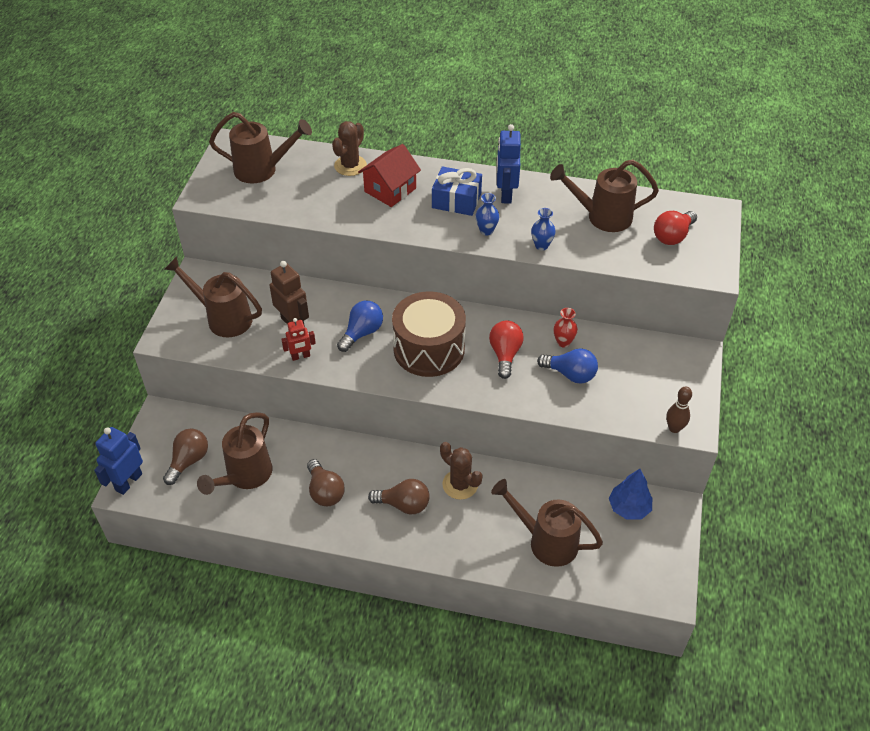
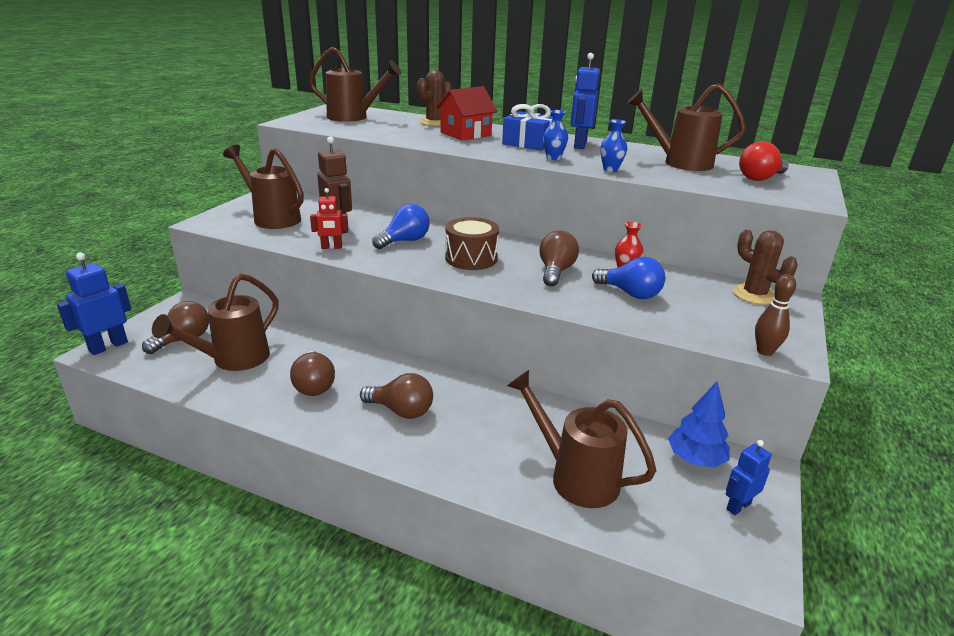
camera: 10 degrees right, 20 degrees down
brown drum [392,291,466,377] -> brown drum [445,217,499,270], size x0.65
brown cactus [440,442,482,500] -> brown cactus moved to [733,230,798,305]
red light bulb [489,321,523,379] -> brown light bulb [539,231,579,286]
none -> blue robot [726,440,772,515]

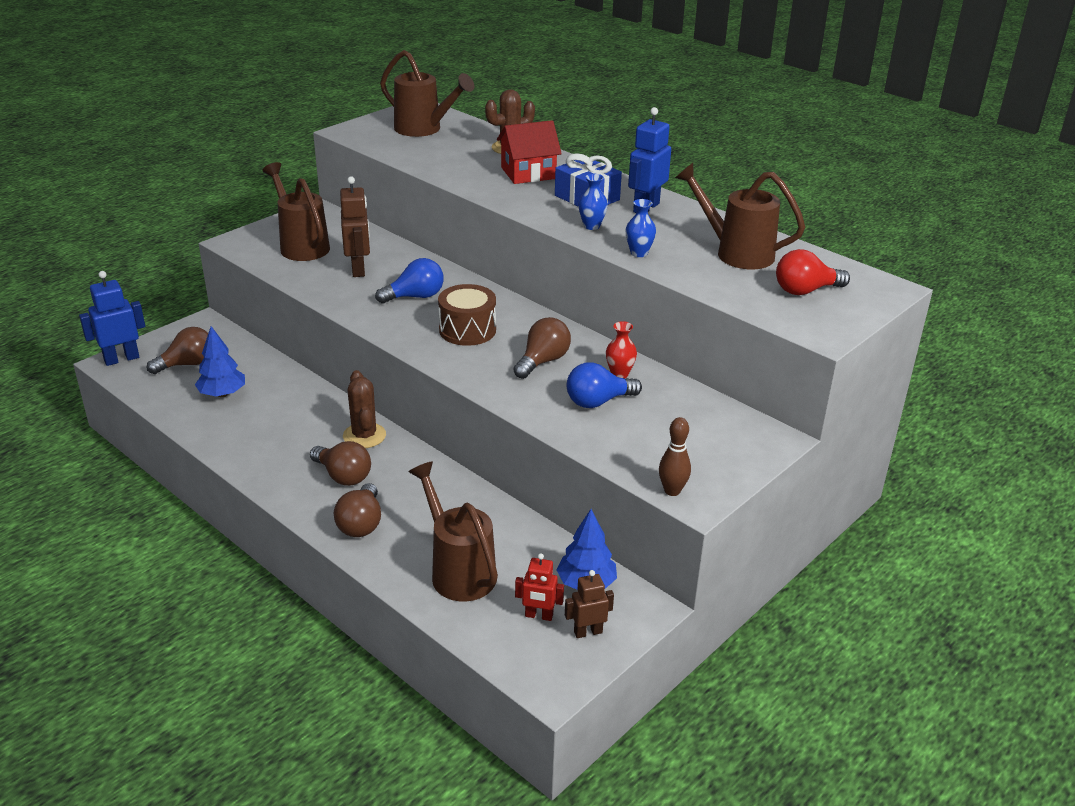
camera: 20 degrees right, 5 degrees up
brown watering can [152,273,279,371] -> blue tree [195,326,245,397]
brown light bulb [290,351,335,396] -> brown light bulb moved to [334,483,381,537]
red robot [310,188,348,249] -> red robot moved to [515,553,564,621]
blue light bulb [592,257,665,299] -> blue light bulb turned 105 degrees clockwise [567,363,642,408]
blue robot [726,440,772,515] -> brown robot [565,570,614,638]
brown cactus [733,230,798,305] -> brown cactus moved to [343,370,386,448]

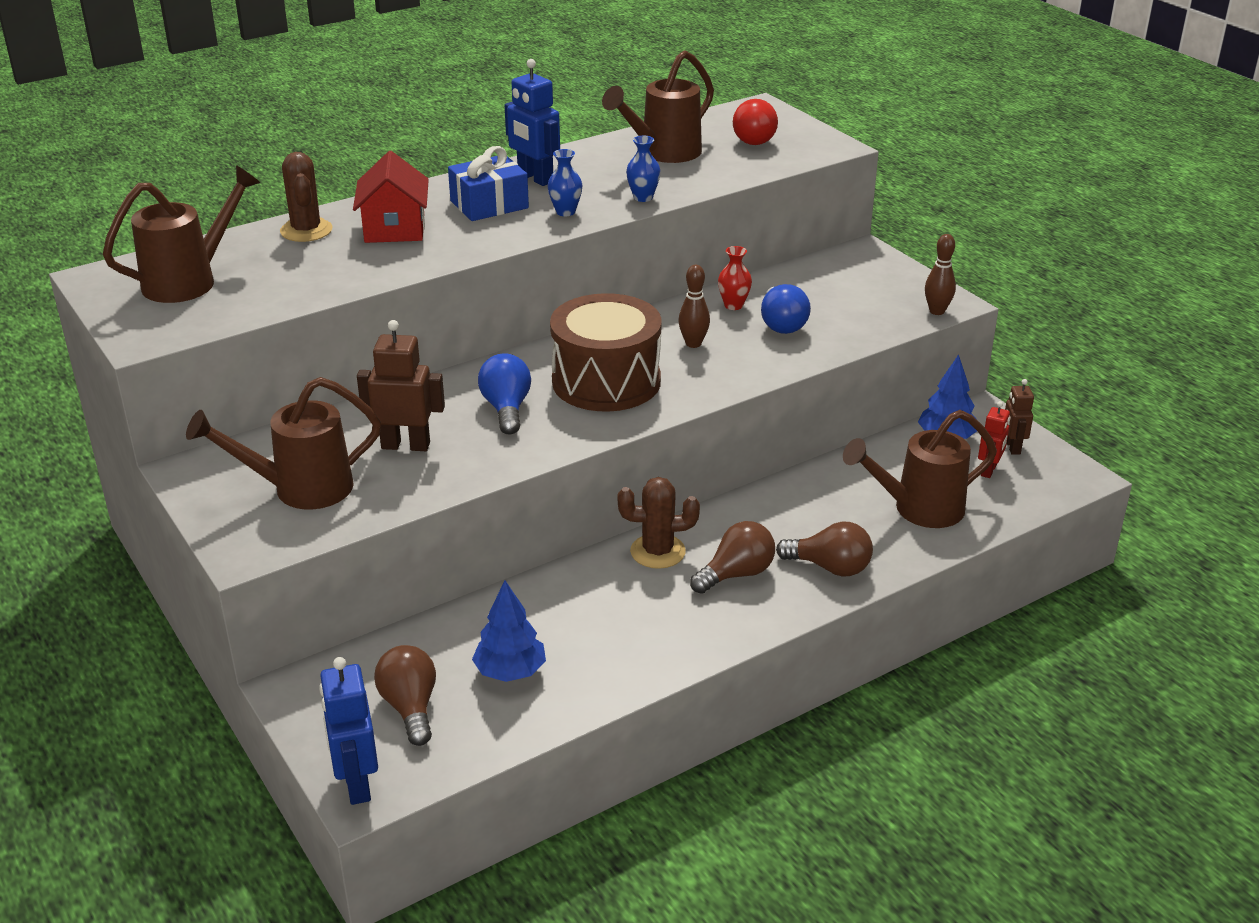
camera: 75 degrees left, 0 degrees up
brown drum [438,284,496,346] -> brown drum [550,293,662,412], size x1.53
brown light bulb [513,317,571,379] -> brown bowling pin [678,265,710,348]

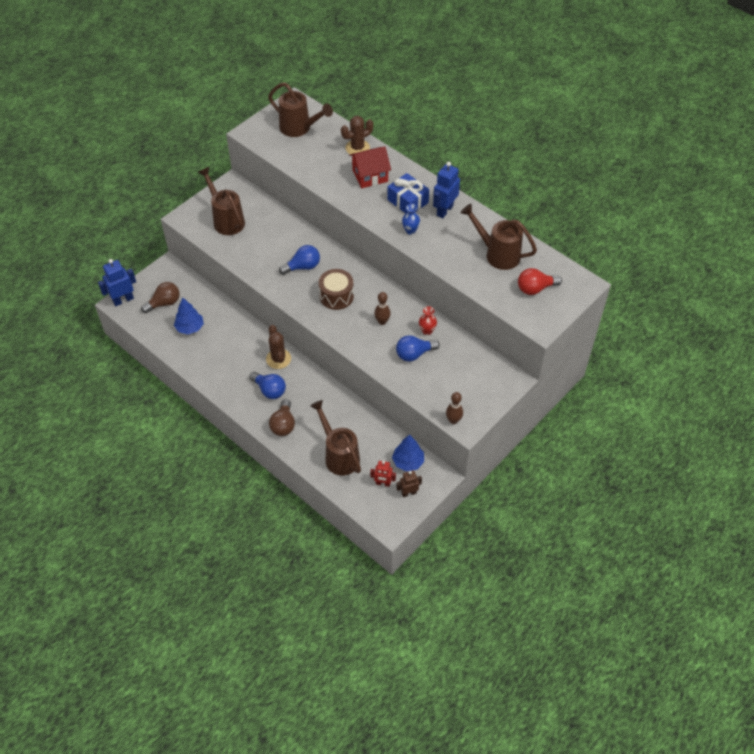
camera: 75 degrees right, 20 degrees up
brown robot [357,320,445,451] -> none
brown drum [550,293,662,412] -> brown drum [319,269,354,310], size x0.65
blue vase [626,136,661,202] -> none
brown light bulb [690,521,775,594] -> blue light bulb [249,372,286,399]

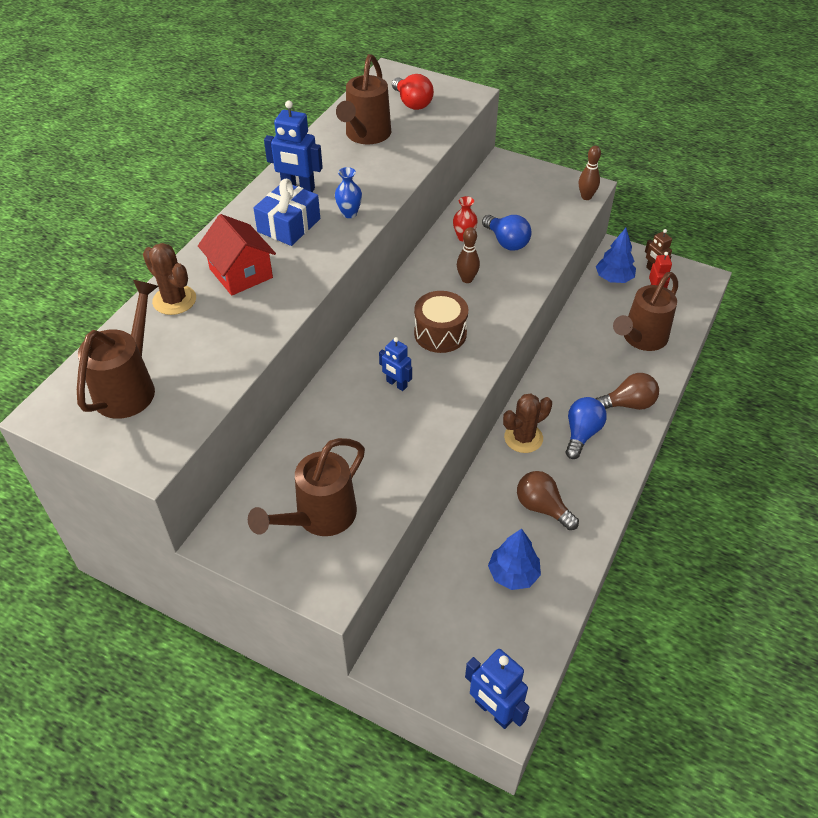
camera: 105 degrees left, 5 degrees down
brown light bulb [141,282,180,313] -> brown light bulb moved to [517,471,579,530]
blue light bulb [279,245,320,275] -> blue robot [379,337,412,391]

